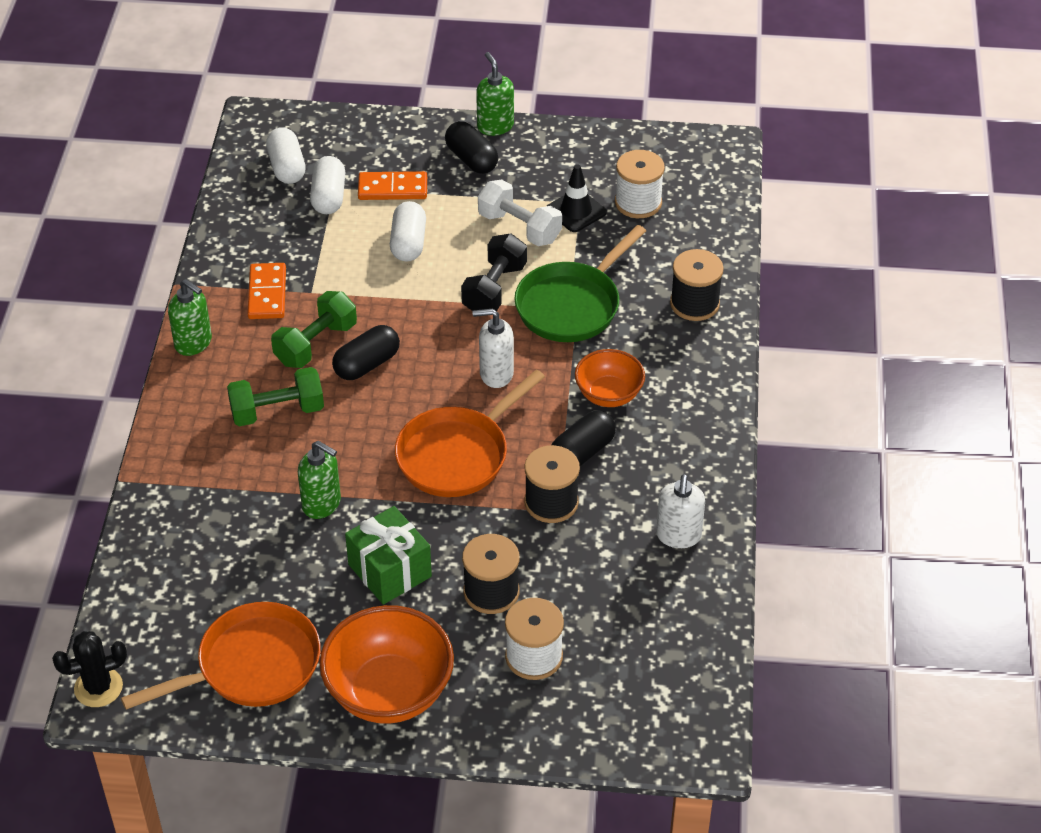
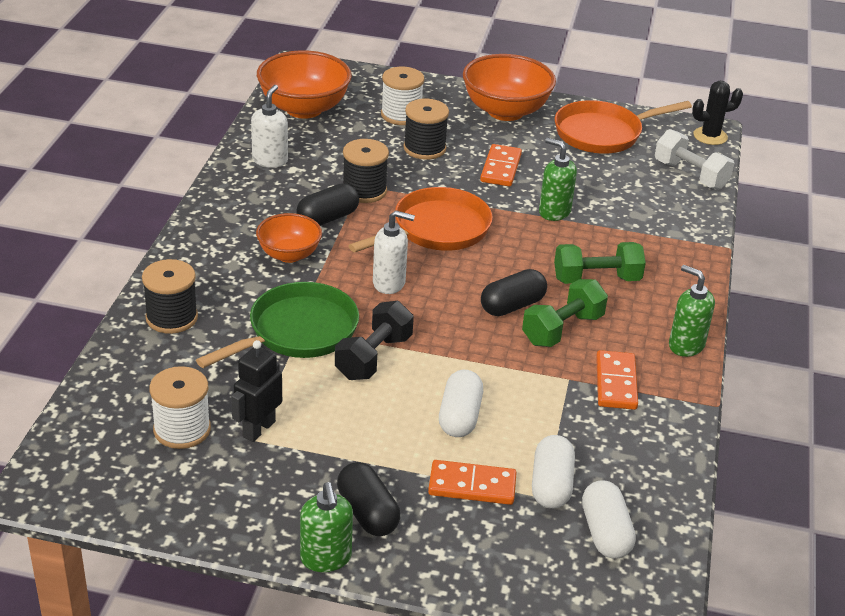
camera: 175 degrees left, 10 degrees down
green gift [345,506,432,605] -> orange domino [480,144,522,187]
white dumbbell [478,180,562,246] -> white dumbbell moved to [655,129,734,190]
black traffic cone [547,164,607,232] -> black robot [231,340,282,442]
none -> orange bowl [257,50,352,119]

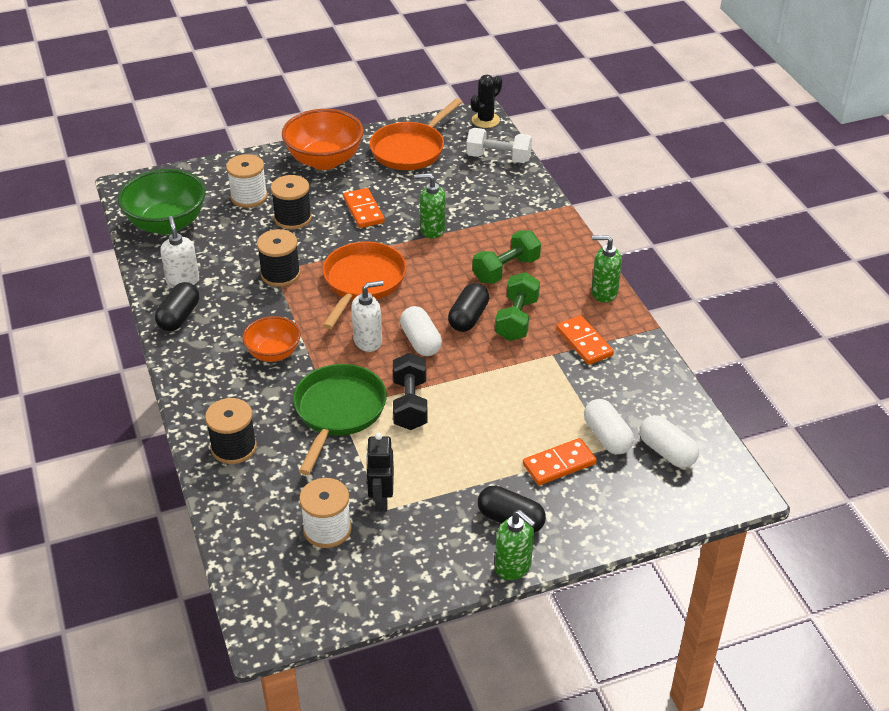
camera: 30 degrees left, 5 degrees up
orange bowl [257,50,352,119] -> green bowl [118,169,206,235]
black capsule [296,183,359,226] -> black capsule moved to [155,282,199,331]
white capsule [439,370,483,437] -> white capsule moved to [400,306,442,356]

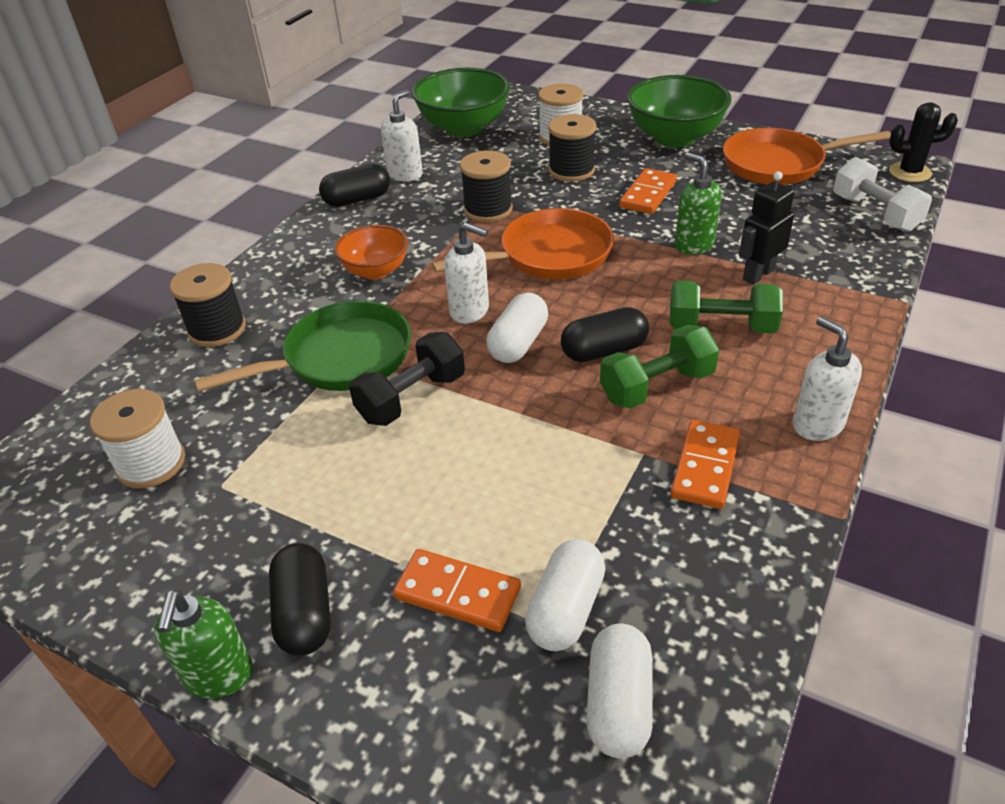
camera: 50 degrees right, 0 degrees up
orange bowl [282,109,364,170] -> green bowl [627,75,732,147]
black robot [366,433,394,512] -> black robot moved to [739,171,795,285]
green soap dispenser [591,235,622,302] -> white soap dispenser [793,317,862,441]

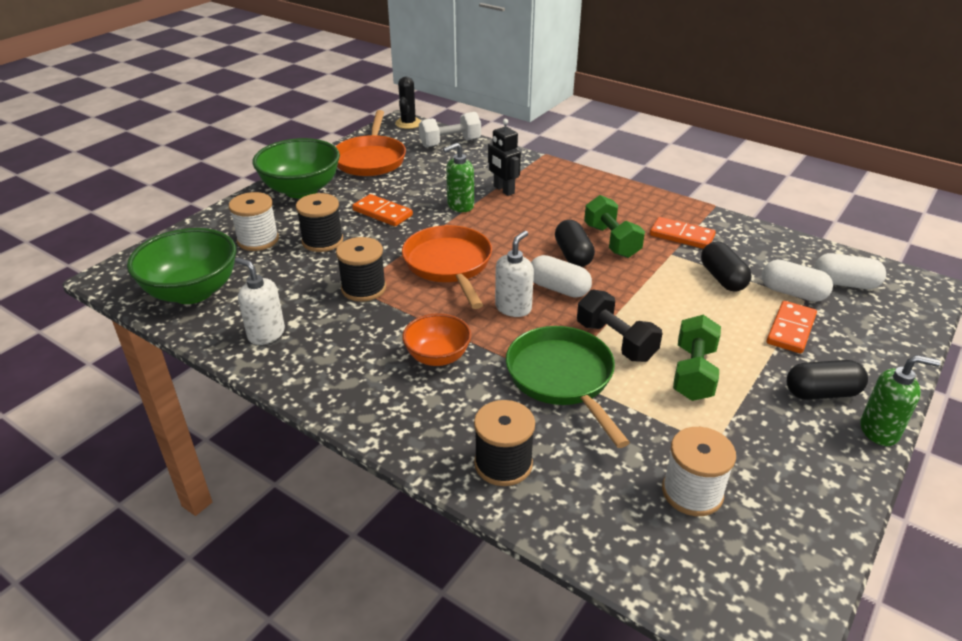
camera: 85 degrees left, 5 degrees down
black capsule [319,164,390,207] -> black capsule moved to [701,242,752,292]
green dumbbell [670,281,783,333] -> green dumbbell moved to [673,315,721,401]
white soap dispenser [793,317,862,441] -> none

